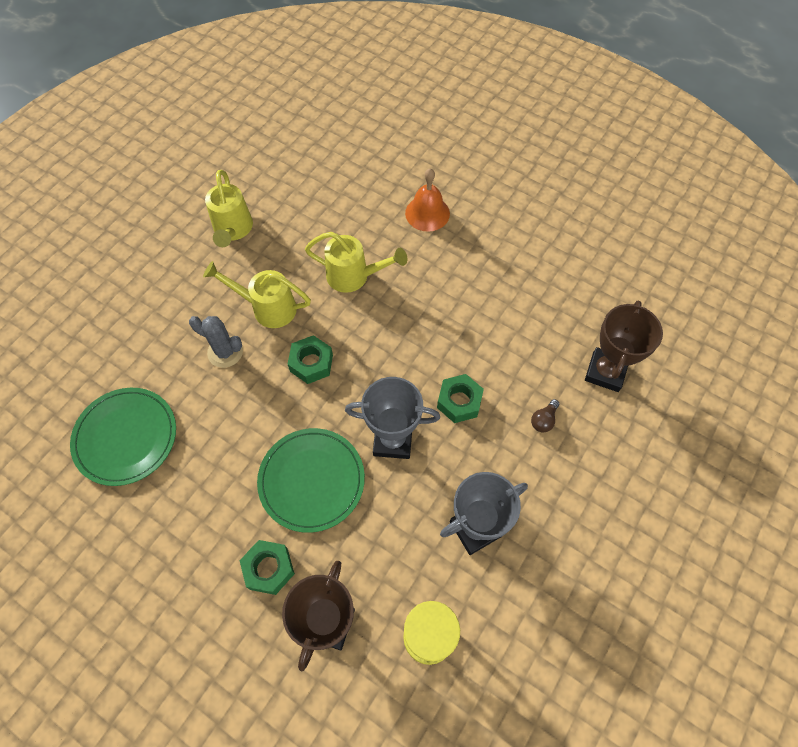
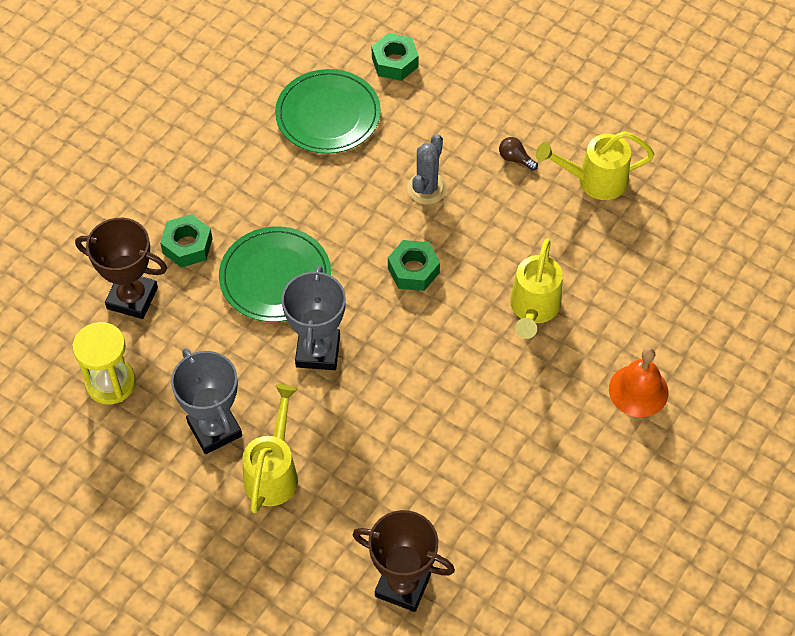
camera: 90 degrees right, 5 degrees down
yellow watering can [203,261,311,328] -> yellow watering can moved to [242,384,298,513]
green nut [437,374,484,423] -> green nut moved to [372,33,419,81]
brown light bulb [531,399,559,433] -> brown light bulb moved to [499,137,538,171]

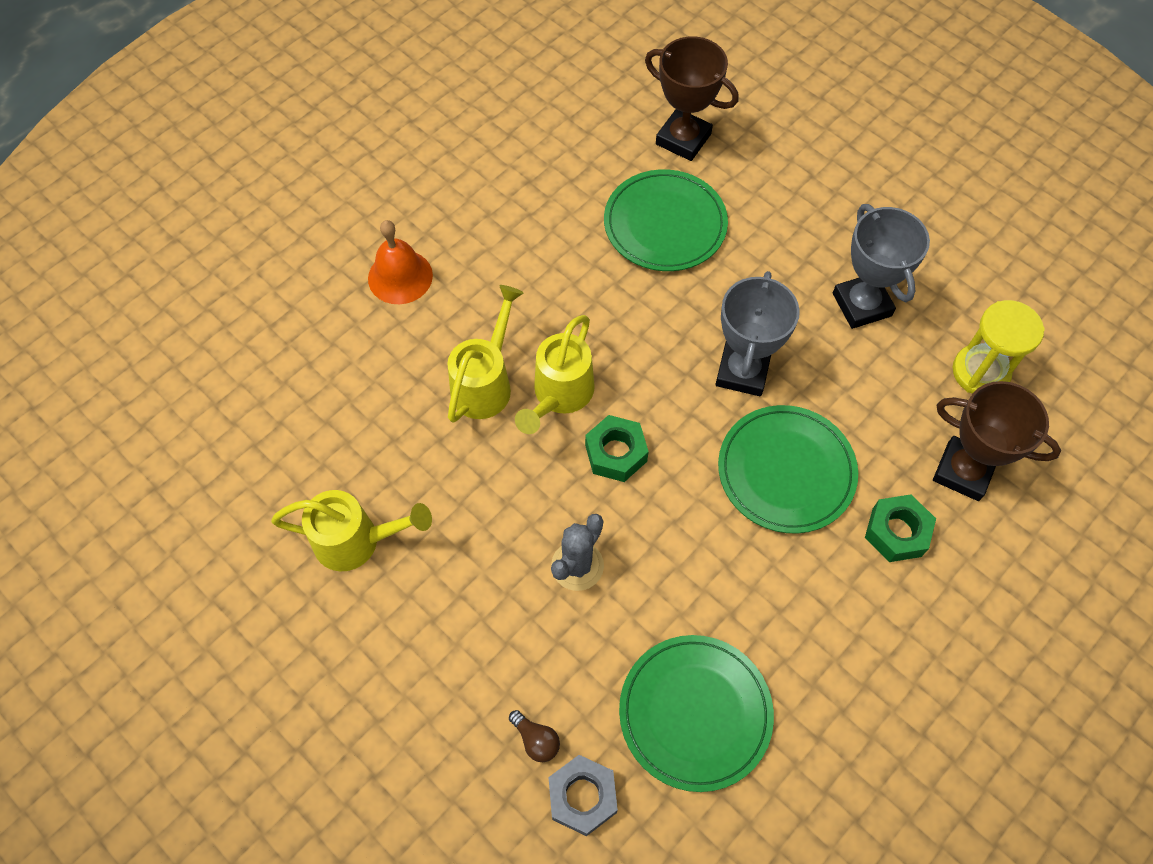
camera: 170 degrees left, 5 degrees up
yellow watering can [242,384,298,513] -> yellow watering can moved to [515,315,595,434]
green nut [372,33,419,81] -> grey nut [548,755,618,836]
brown light bulb [499,137,538,171] -> brown light bulb moved to [509,710,560,762]
none -> green plate [604,169,728,271]

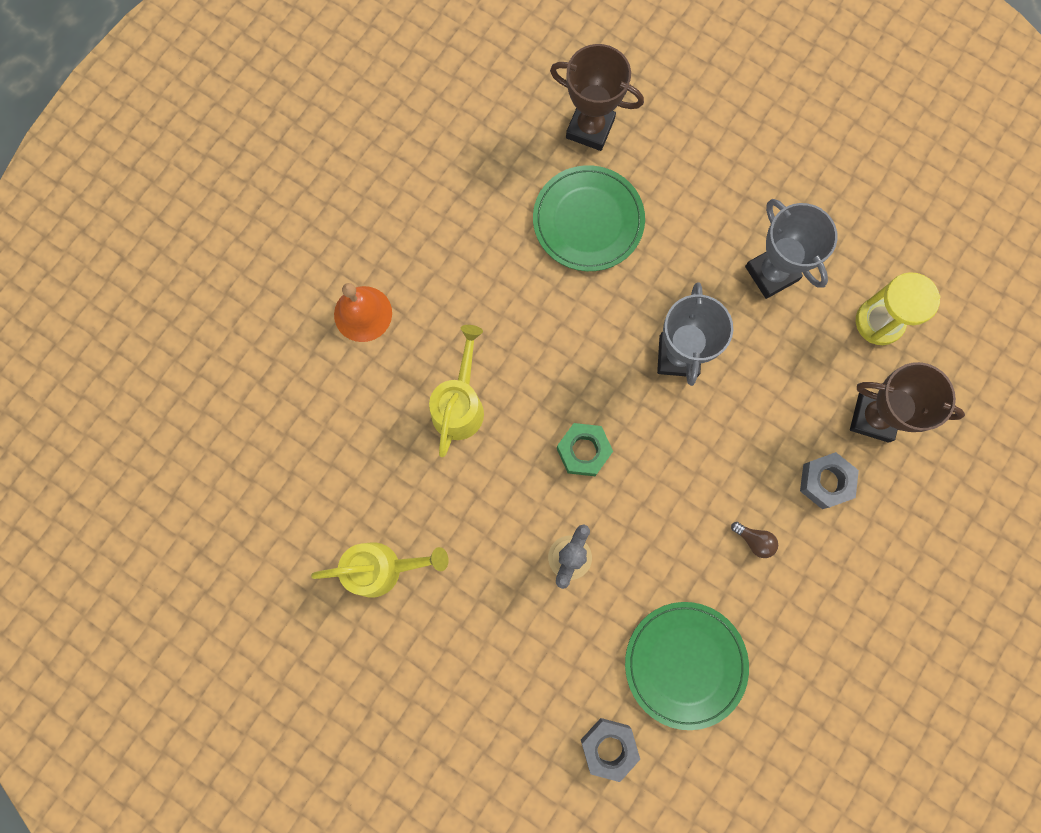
camera: 10 degrees left, 15 degrees up
brown light bulb [509,710,560,762] -> brown light bulb moved to [731,522,778,558]
yellow watering can [515,315,595,434] -> none
green plate [718,405,858,533] -> none
green nut [865,494,936,562] -> grey nut [800,452,859,509]

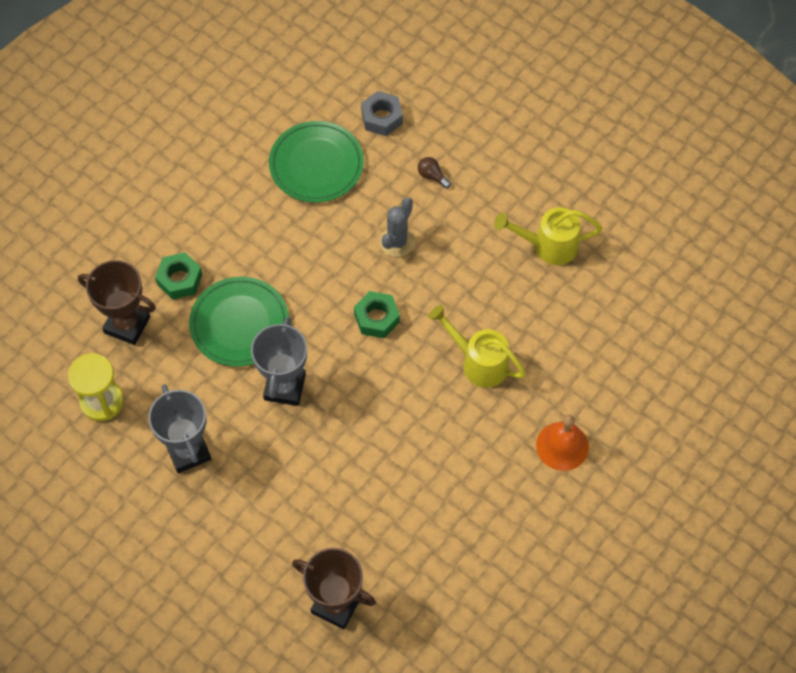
camera: 175 degrees left, 15 degrees down
yellow watering can [429,325,484,457] -> yellow watering can turned 105 degrees clockwise [429,305,526,388]
green plate [533,165,645,271] -> green plate moved to [189,277,289,367]
brown light bulb [731,522,778,558] -> brown light bulb moved to [418,157,451,188]
grey nut [800,452,859,509] -> green nut [155,253,202,300]

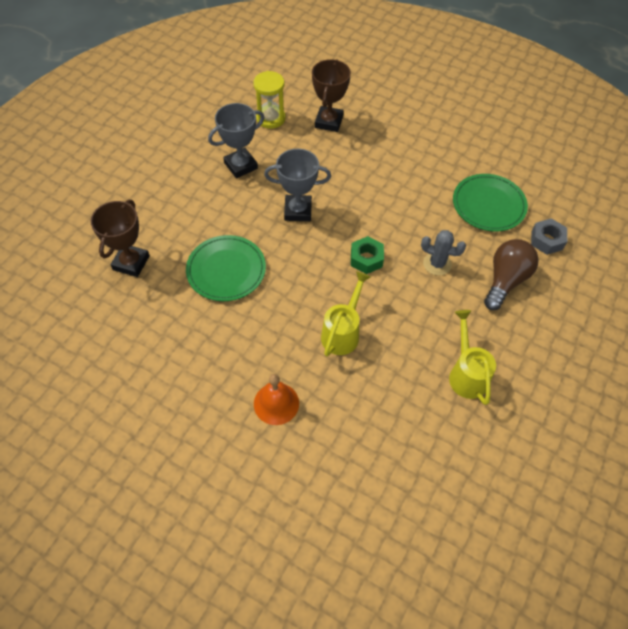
camera: 80 degrees right, 5 degrees down
green nut [155,253,202,300] -> none
green plate [189,277,289,367] -> green plate moved to [186,235,266,301]
brown light bulb [418,157,451,188] -> brown light bulb [484,239,539,310], size x2.36

